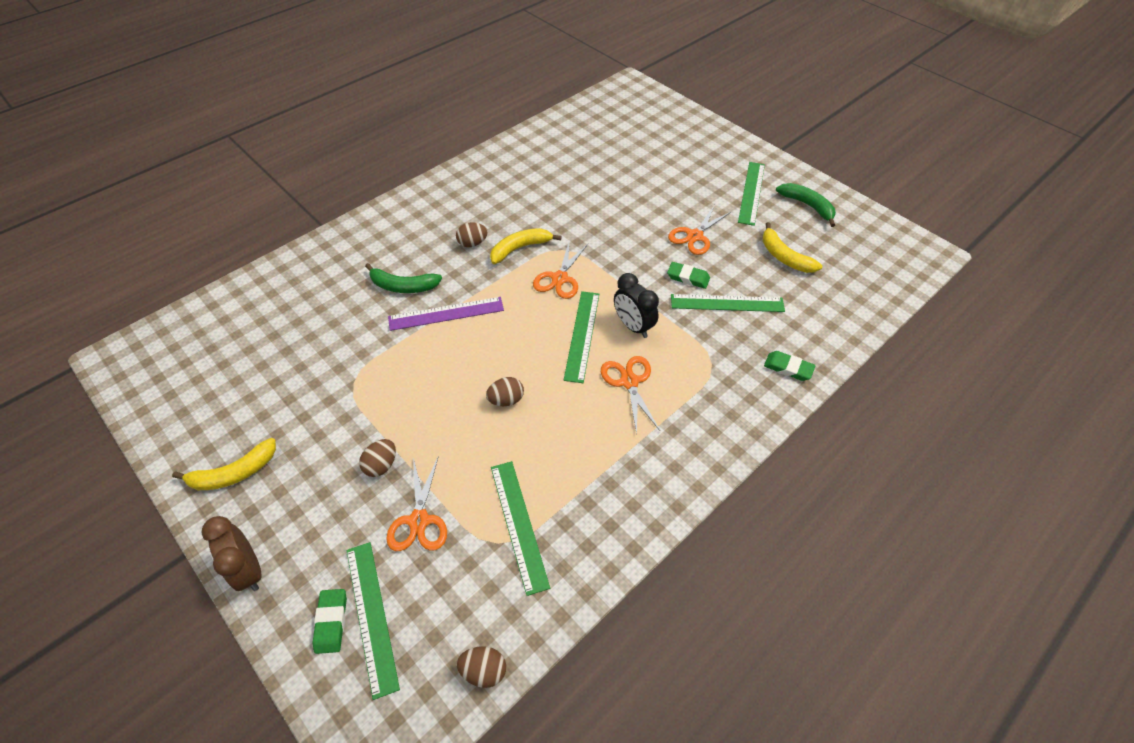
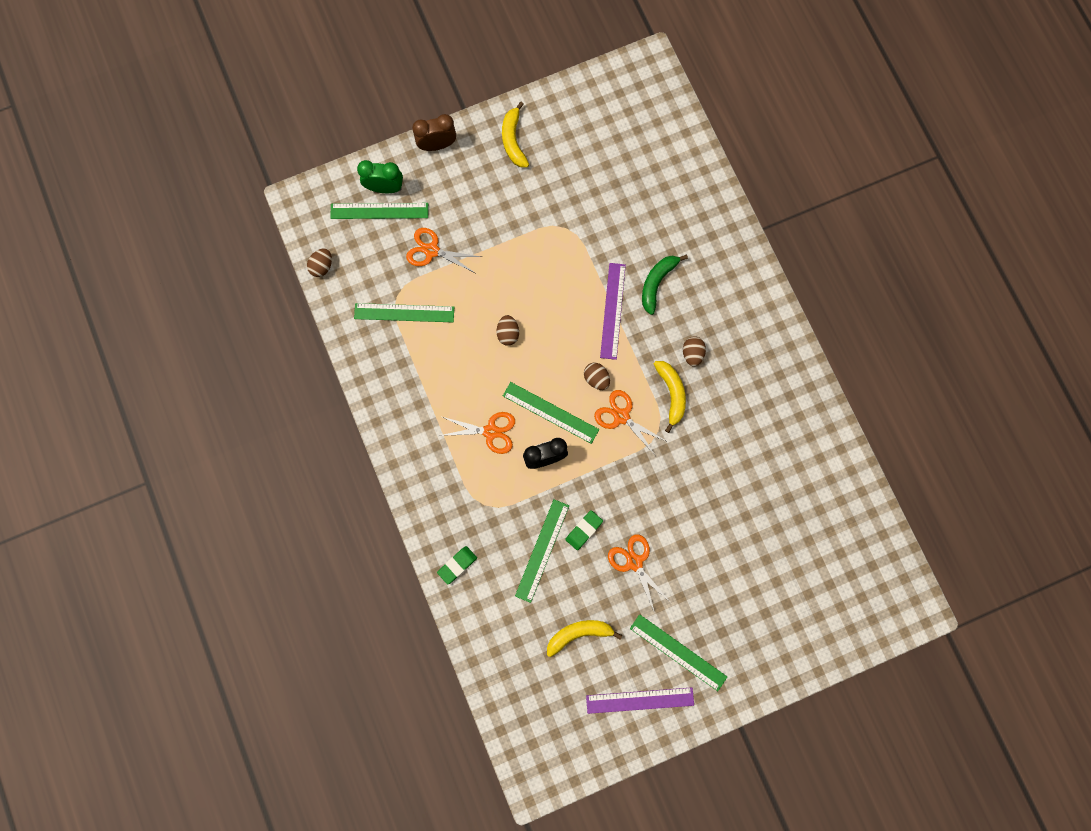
camera: 110 degrees right, 25 degrees up
green eraser [312,589,347,654] -> green clock [357,160,403,193]
brown egg [359,439,396,477] -> brown egg moved to [584,363,610,390]
green banana [776,183,836,227] -> purple ruler [586,687,694,714]

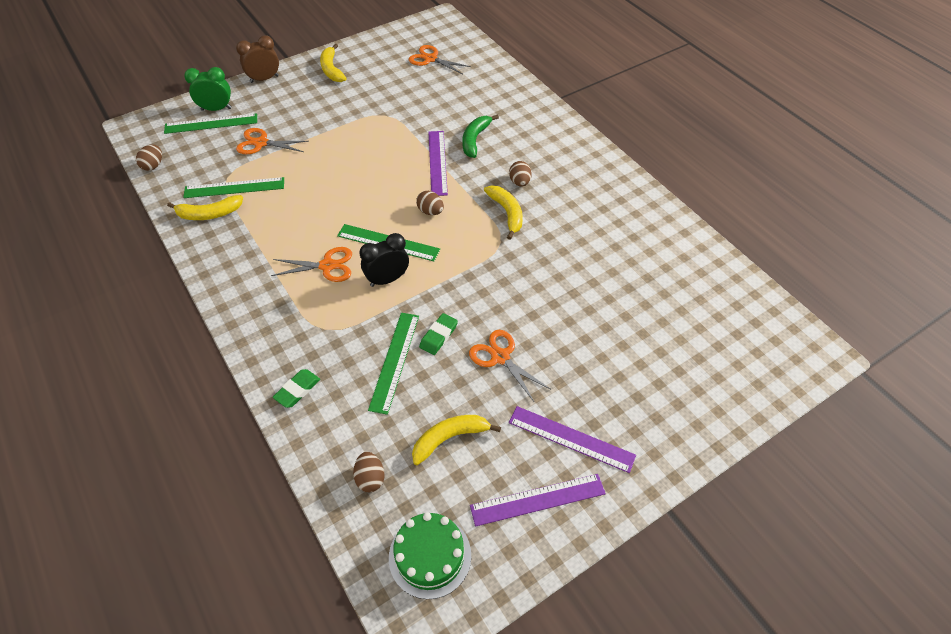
camera: 10 degrees left, 25 degrees down
brown egg [496,315,519,346] -> brown egg moved to [353,452,385,492]
orange scissors [594,390,668,456] -> orange scissors moved to [409,45,471,74]
green ruler [630,614,727,691] -> purple ruler [509,406,636,473]
none -> yellow banana [167,195,243,220]
none -> green cake [389,512,471,599]

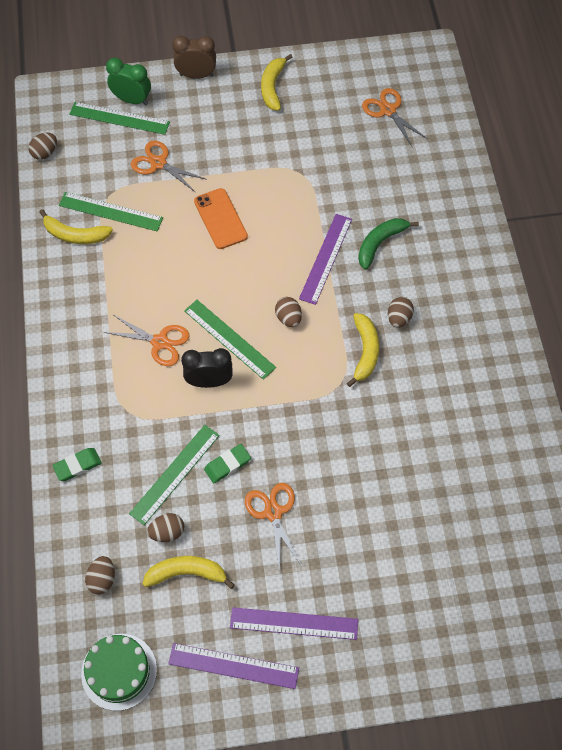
camera: 25 degrees right, 10 degrees up
purple ruler [509,406,636,473] -> purple ruler turned 45 degrees counterclockwise [230,607,358,640]
none -> brown egg [147,513,184,542]
none -> orange phone [194,188,248,249]

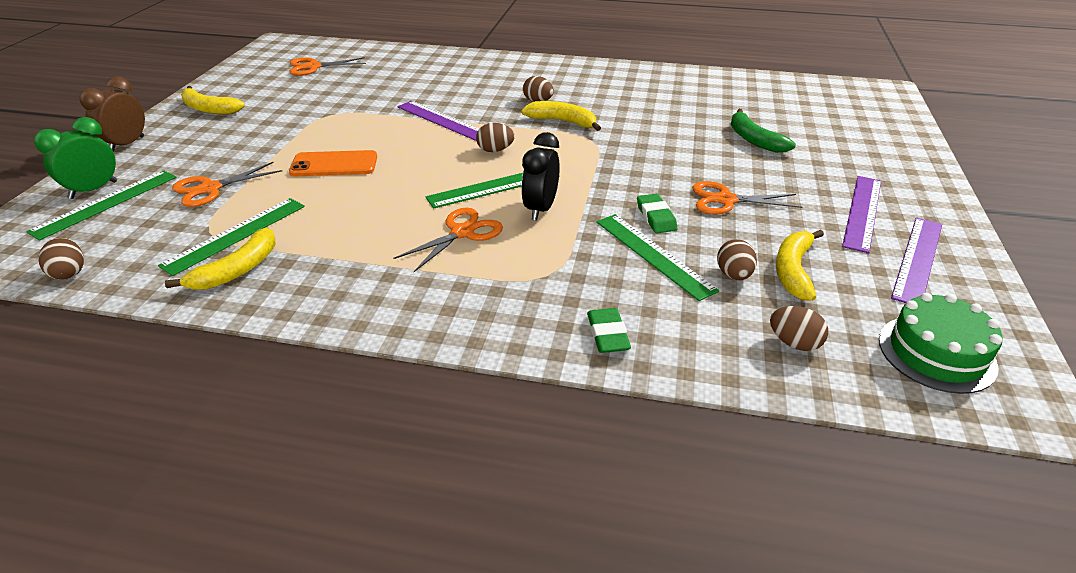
camera: 70 degrees left, 25 degrees down
green banana [358,218,419,270] -> green banana moved to [731,109,796,153]

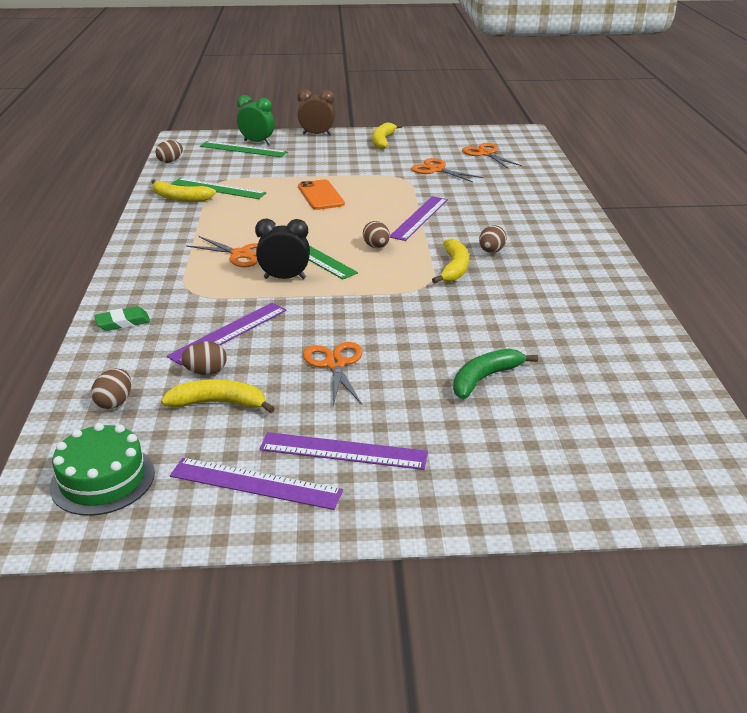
camera: 75 degrees right, 5 degrees down
orange scissors [172,162,282,207] -> orange scissors moved to [411,158,483,182]
green ruler [597,214,719,301] -> purple ruler [167,303,287,365]
green eraser [637,193,677,233] -> none

